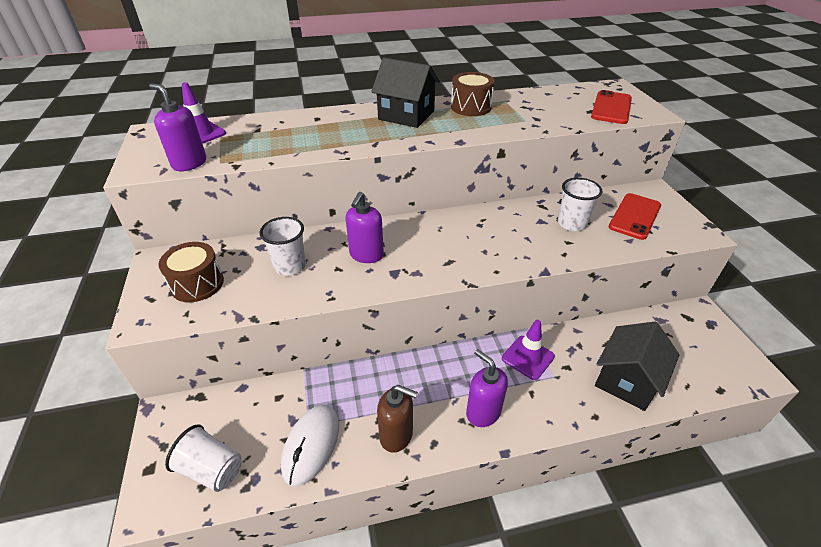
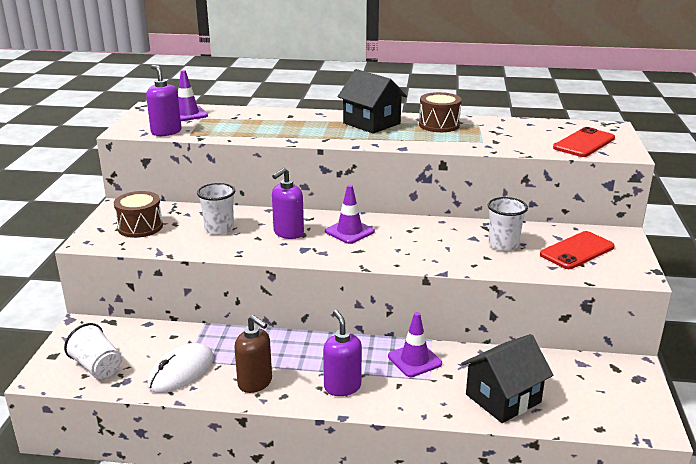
camera: 20 degrees right, 15 degrees down
none -> purple traffic cone [325,185,375,244]

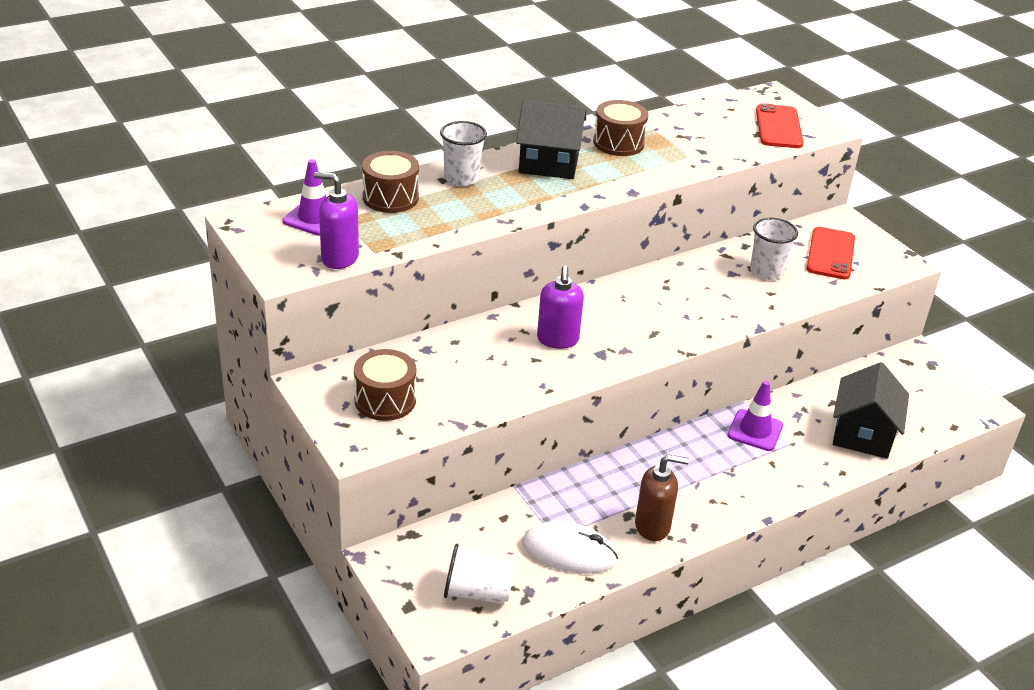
camera: 40 degrees left, 10 degrees up
white mouse [147,343,214,393] -> white mouse turned 75 degrees counterclockwise [522,521,618,574]
white cup [197,183,235,235] -> white cup moved to [440,121,487,186]
purple soap dispenser [323,310,362,396] -> none
purple traffic cone [325,185,375,244] -> none
none -> brown drum [362,151,419,213]

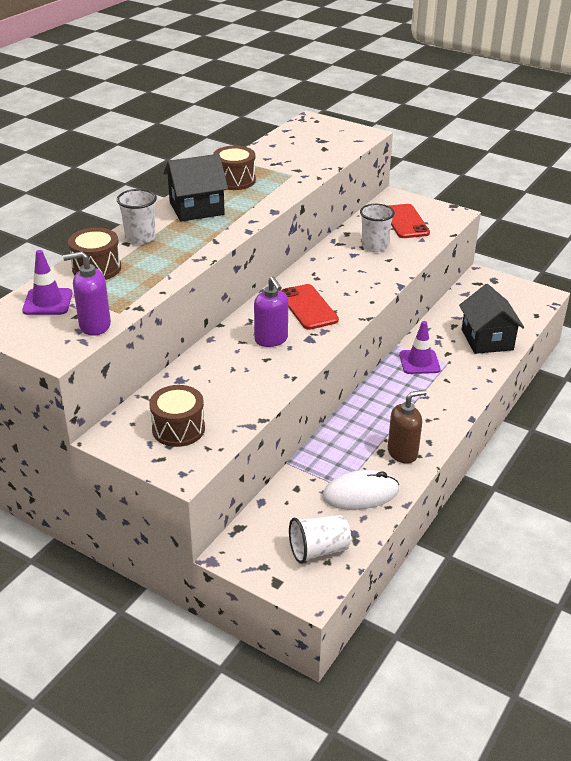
camera: 25 degrees left, 0 degrees up
red phone [756,103,804,148] -> red phone moved to [281,284,339,330]

